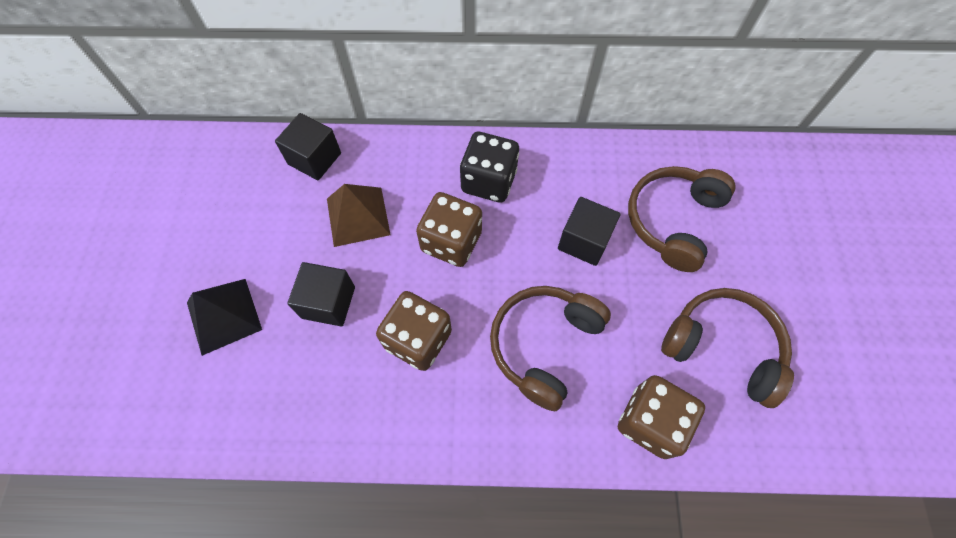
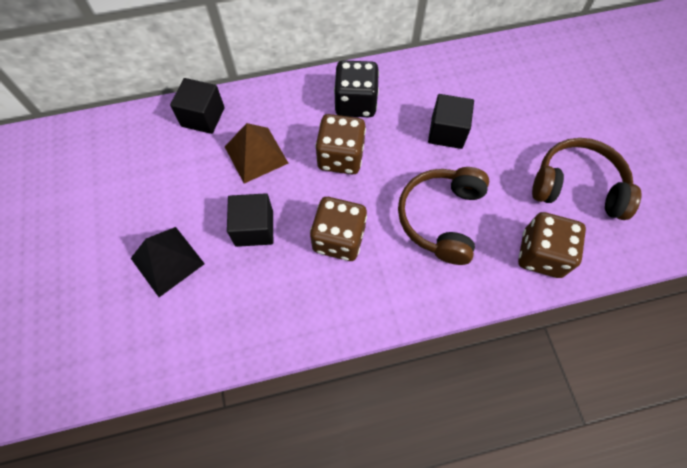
camera: 15 degrees left, 0 degrees up
brown headphones [628,166,735,272] -> none

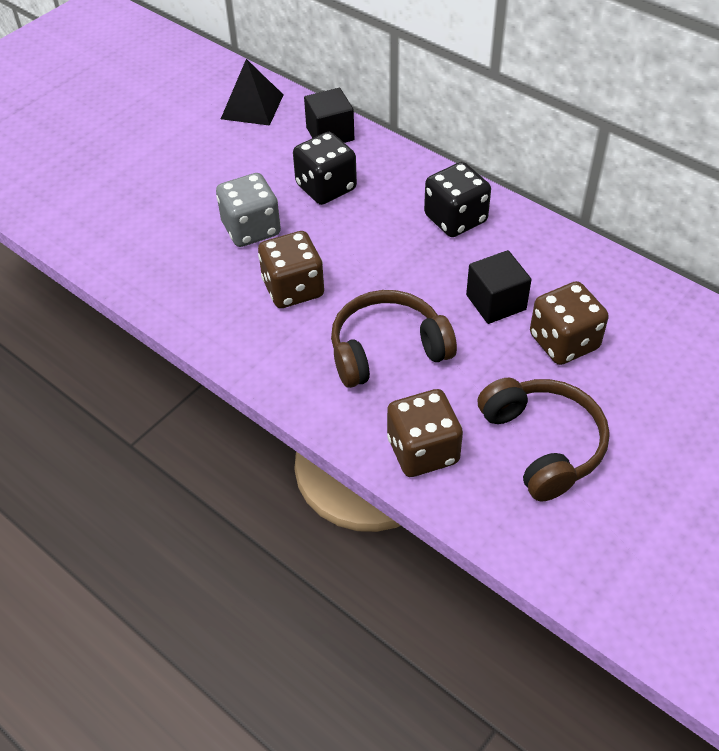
camera: 55 degrees right, 15 degrees down
black pyramid [131,227,205,297] -> black pyramid moved to [221,59,283,126]
brown pyramid [225,123,289,184] -> black dice [293,132,357,205]
black cube [227,193,273,247] -> grey dice [216,173,281,247]
brown dice [315,114,366,175] -> brown dice moved to [530,281,609,365]

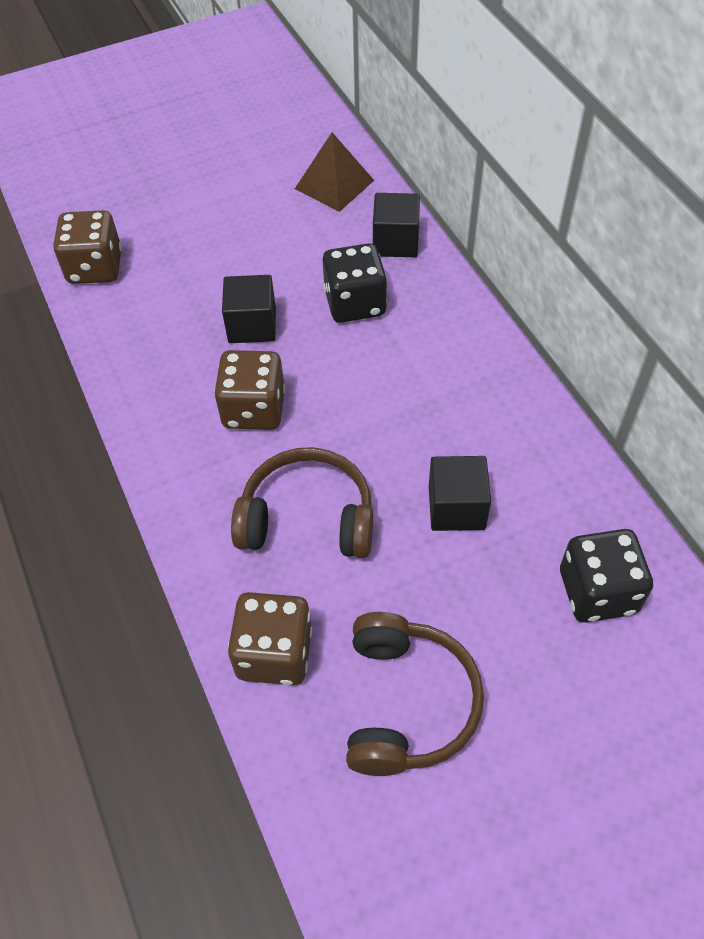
camera: 25 degrees right, 5 degrees up
grey dice [216,173,281,247] -> black cube [222,275,276,343]
black pyramid [221,59,283,126] -> brown pyramid [295,132,374,212]
black dice [424,162,491,237] -> black dice moved to [560,529,653,623]
brown dice [530,281,609,365] -> brown dice moved to [53,210,122,284]

